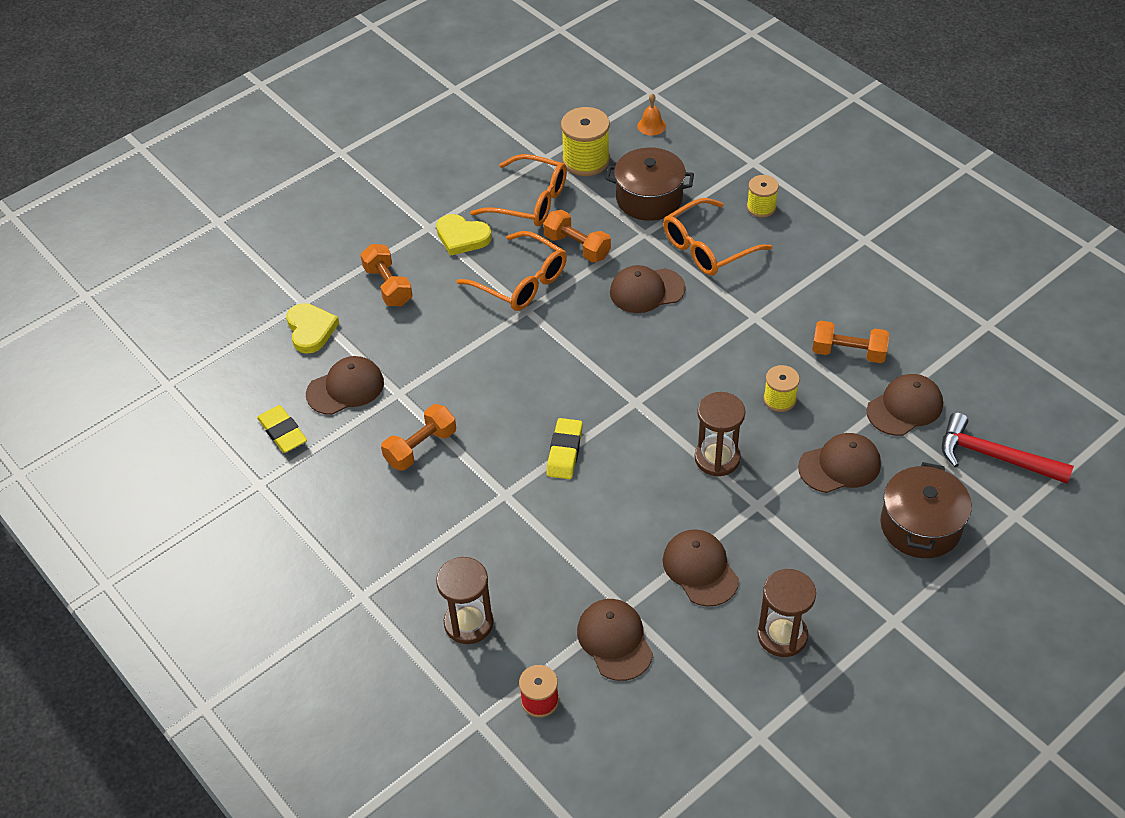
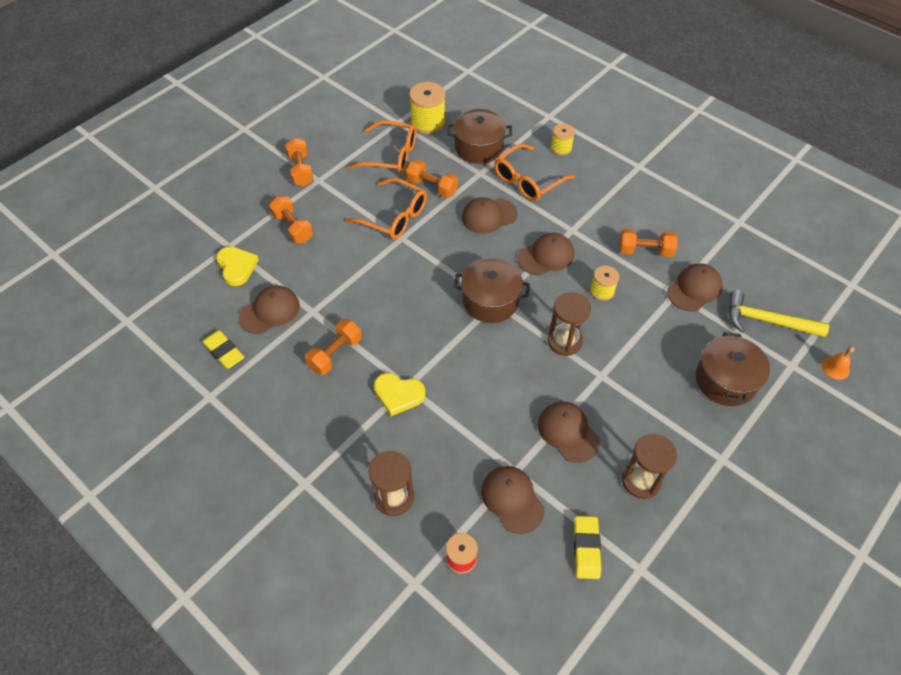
camera: 10 degrees left, 5 degrees up
yellow heart [436,214,492,256] -> yellow heart moved to [374,373,426,416]
yellow eraser [546,418,583,479] -> yellow eraser moved to [574,516,601,579]
orange bell [637,93,666,136] -> orange bell moved to [822,346,854,380]
brown cap [798,433,881,493] -> brown cap moved to [517,233,574,276]
red hammer [942,412,1074,484] -> yellow hammer [728,290,829,337]
none -> orange dumbbell [285,138,313,186]
none -> brown pot [453,258,530,323]

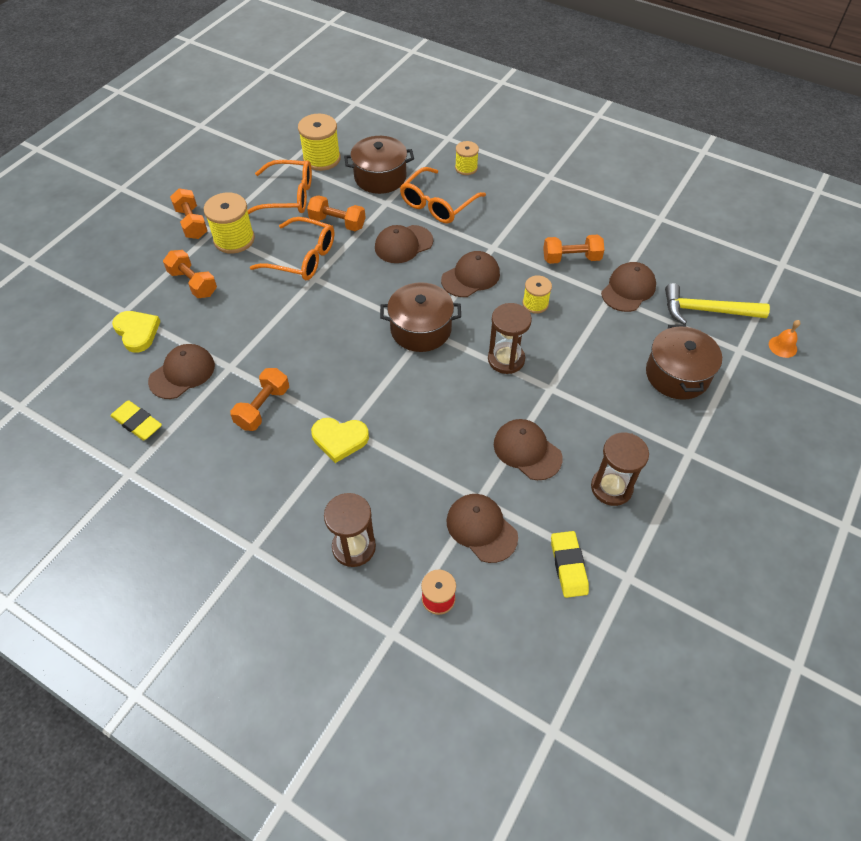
camera: 10 degrees left, 0 degrees up
none -> yellow spool [204,192,255,254]

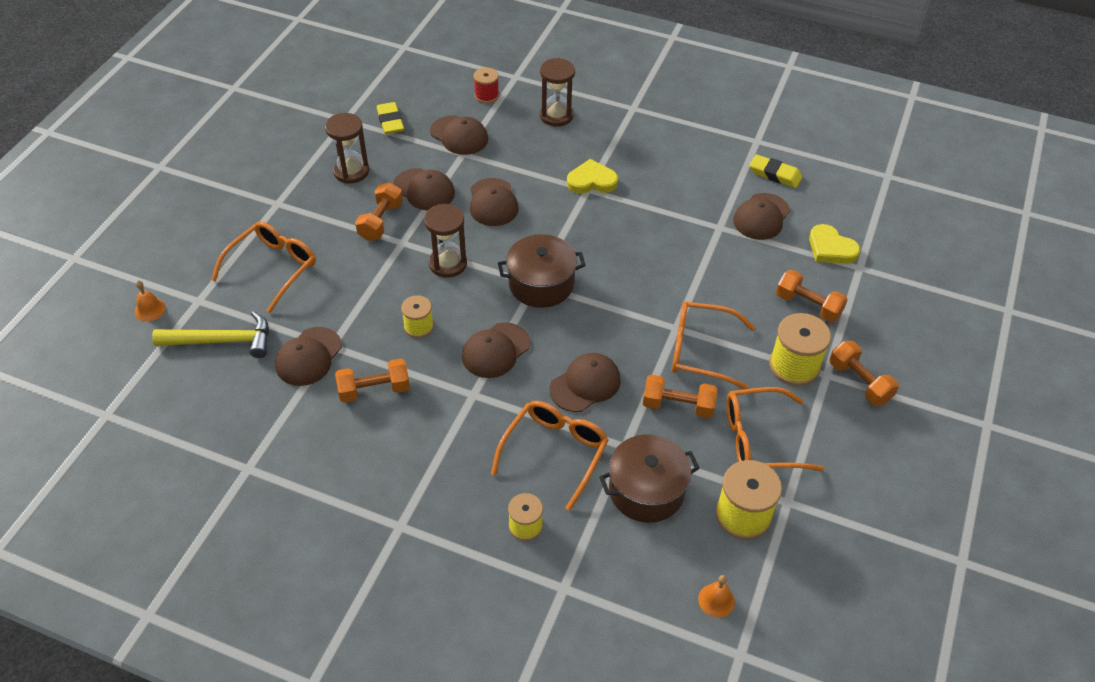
camera: 170 degrees right, 5 degrees down
orange dumbbell [230,368,289,431] -> orange dumbbell moved to [355,182,403,241]
brown pot [646,324,722,400] -> orange glasses [211,221,316,313]
none -> brown cap [470,178,518,226]
none -> orange bell [698,575,735,618]

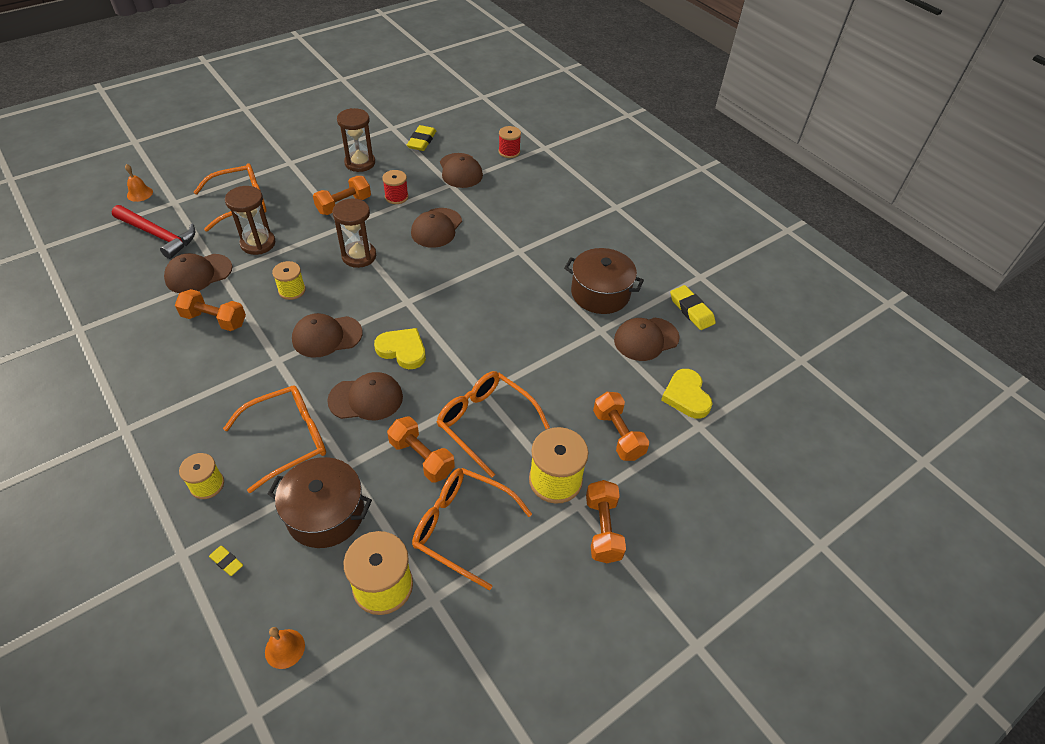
camera: 30 degrees right, 0 degrees up
yellow hammer [152,311,269,358] -> red hammer [112,205,195,259]
brown cap [393,168,455,210] -> red spool [382,170,408,204]
brown pot [498,234,586,308] -> brown pot moved to [564,248,644,314]
brown hourglass [540,58,575,127] -> brown hourglass moved to [225,186,276,255]
yellow heart [567,159,618,194] -> yellow heart moved to [374,328,426,369]
none -> yellow eraser [209,546,243,576]

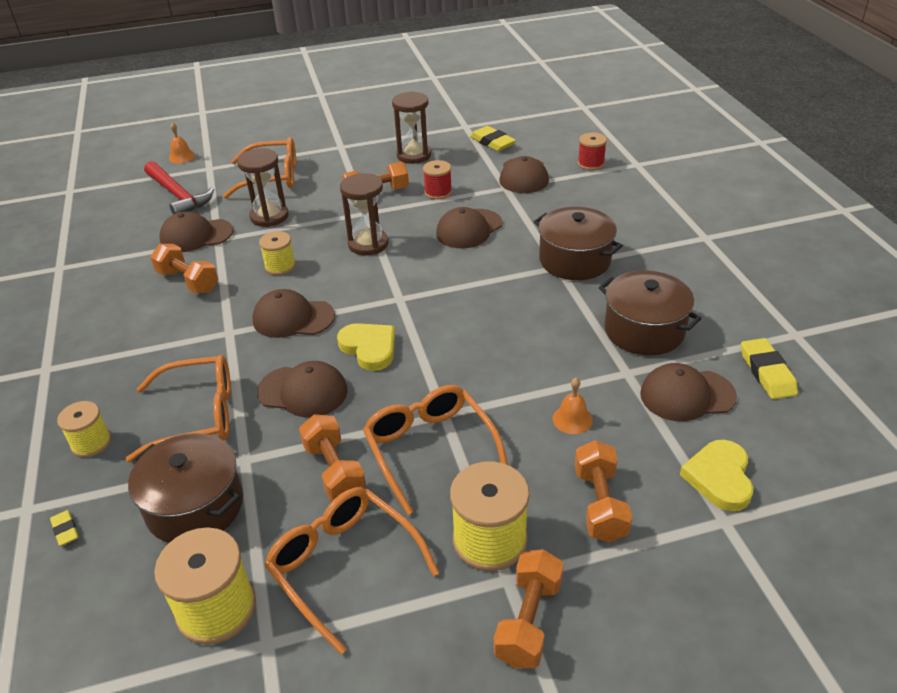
camera: 25 degrees right, 10 degrees down
orange bell [265,627,305,669] -> orange bell moved to [552,378,593,434]
yellow eraser [407,125,436,151] -> yellow eraser turned 75 degrees counterclockwise [470,126,516,151]
none -> brown pot [534,207,623,280]

